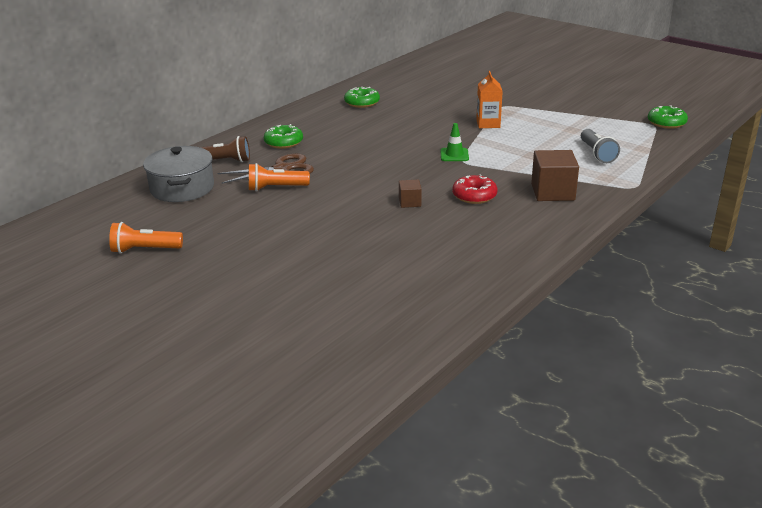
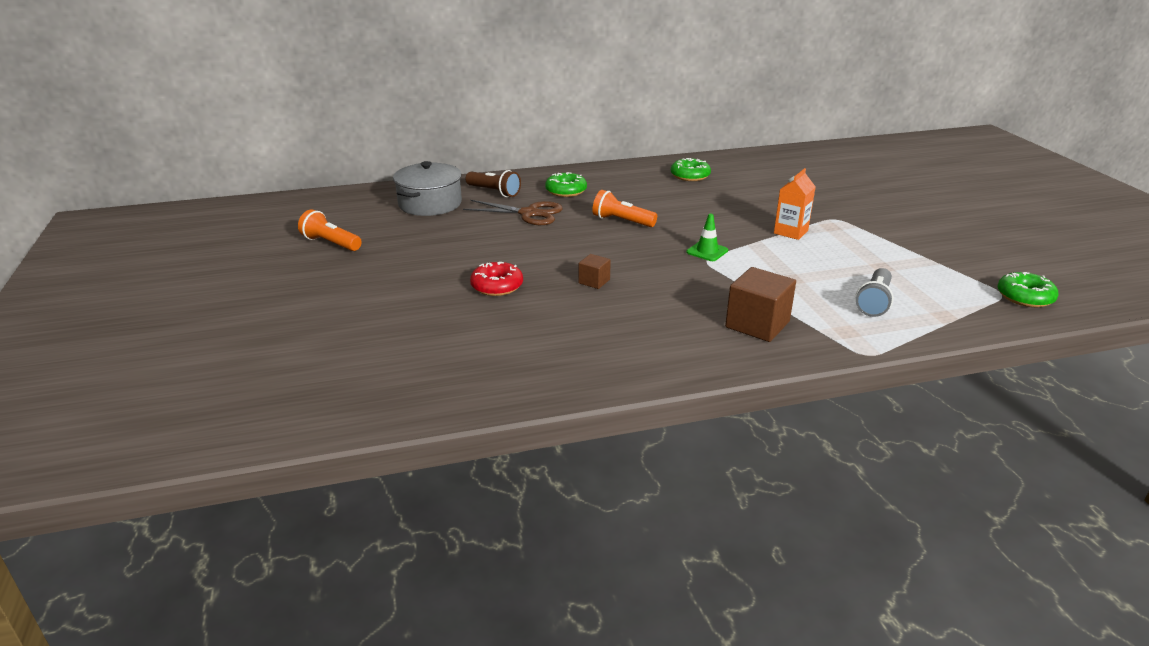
camera: 35 degrees right, 0 degrees up
orange flashlight [249,163,310,191] -> orange flashlight moved to [592,190,657,227]
red donut [452,174,498,204] -> red donut moved to [470,262,523,296]

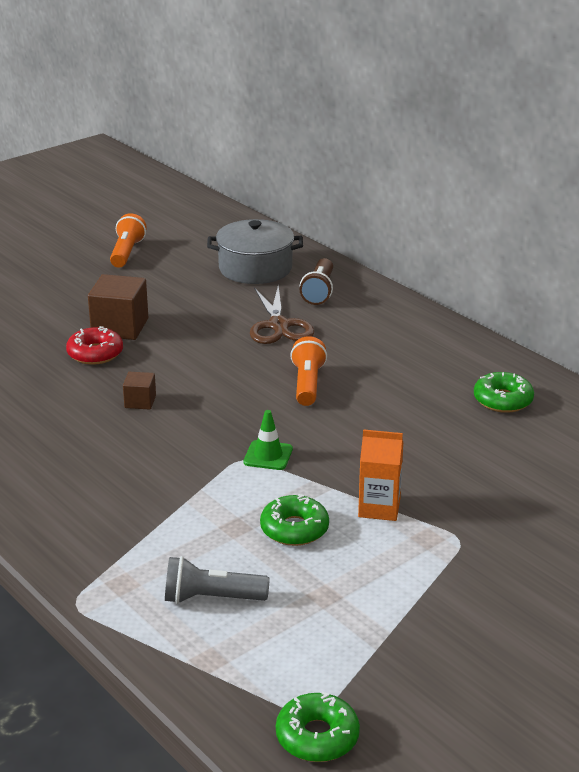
camera: 65 degrees right, 0 degrees up
green donut [545,172,587,197] -> green donut moved to [260,494,329,546]
brown cube [725,267,796,342] -> brown cube moved to [88,274,148,340]

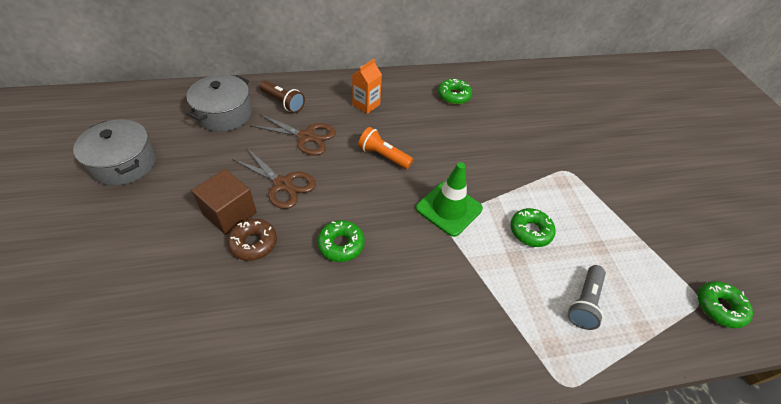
camera: 65 degrees left, 20 degrees up
red donut [66,326,123,365] -> brown donut [227,219,277,261]
orange flashlight [110,213,147,268] -> grey pot [73,120,156,186]
brown cube [123,372,156,410] -> green donut [317,220,365,262]
green traffic cone [244,410,293,470] -> green traffic cone [416,162,483,237], size x1.80
orange carton [358,429,403,521] -> orange carton moved to [352,59,382,114]
none -> brown scissors [232,148,316,209]

